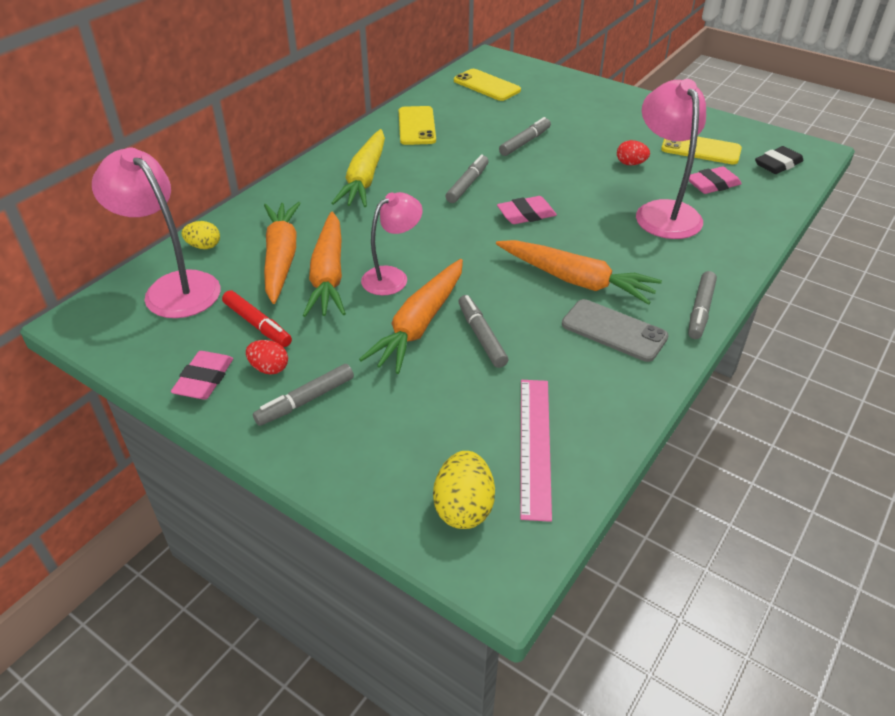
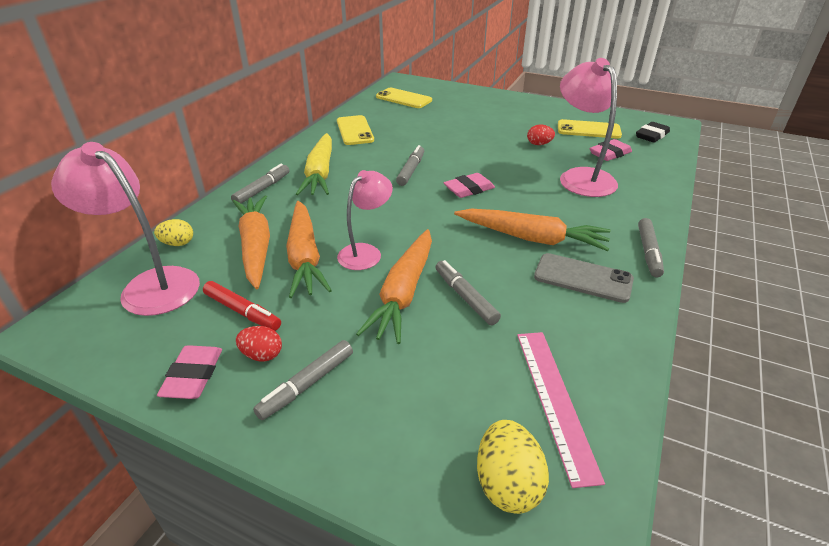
camera: 10 degrees left, 5 degrees down
grey marker [499,117,551,156] -> grey marker moved to [231,164,289,204]

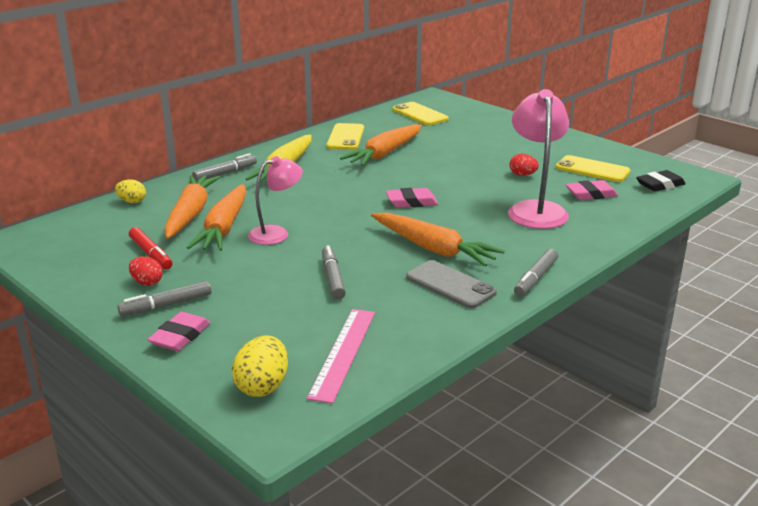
camera: 20 degrees right, 10 degrees down
pink lamp [51,142,200,316] -> none
pink eraser [157,345,222,399] -> pink eraser moved to [147,312,210,351]
orange carrot [356,229,432,344] -> orange carrot moved to [340,124,422,166]
grey marker [396,145,424,186] -> none

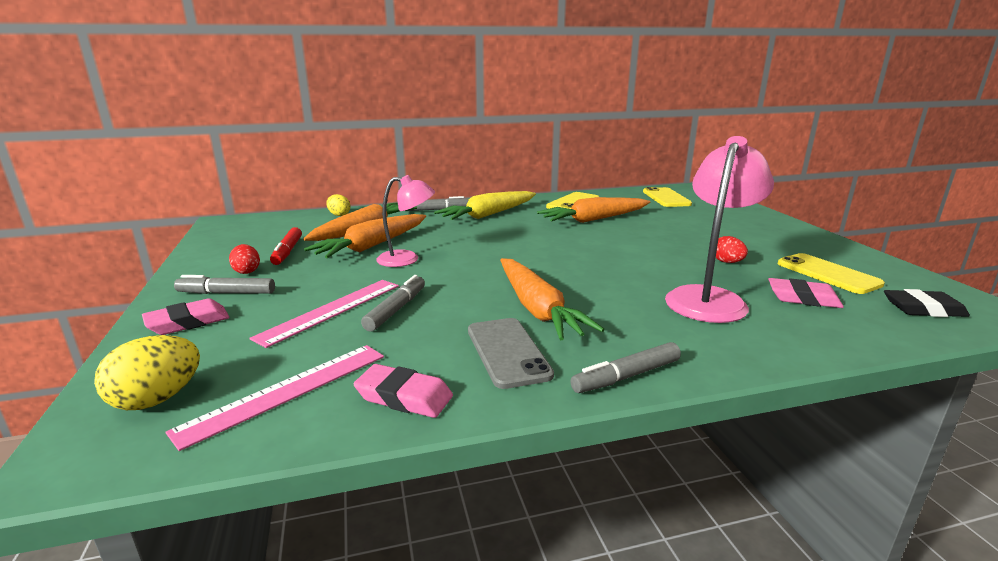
camera: 30 degrees right, 5 degrees down
pink eraser [386,188,438,208] -> pink eraser moved to [354,364,453,418]
none -> pink ruler [249,280,399,348]

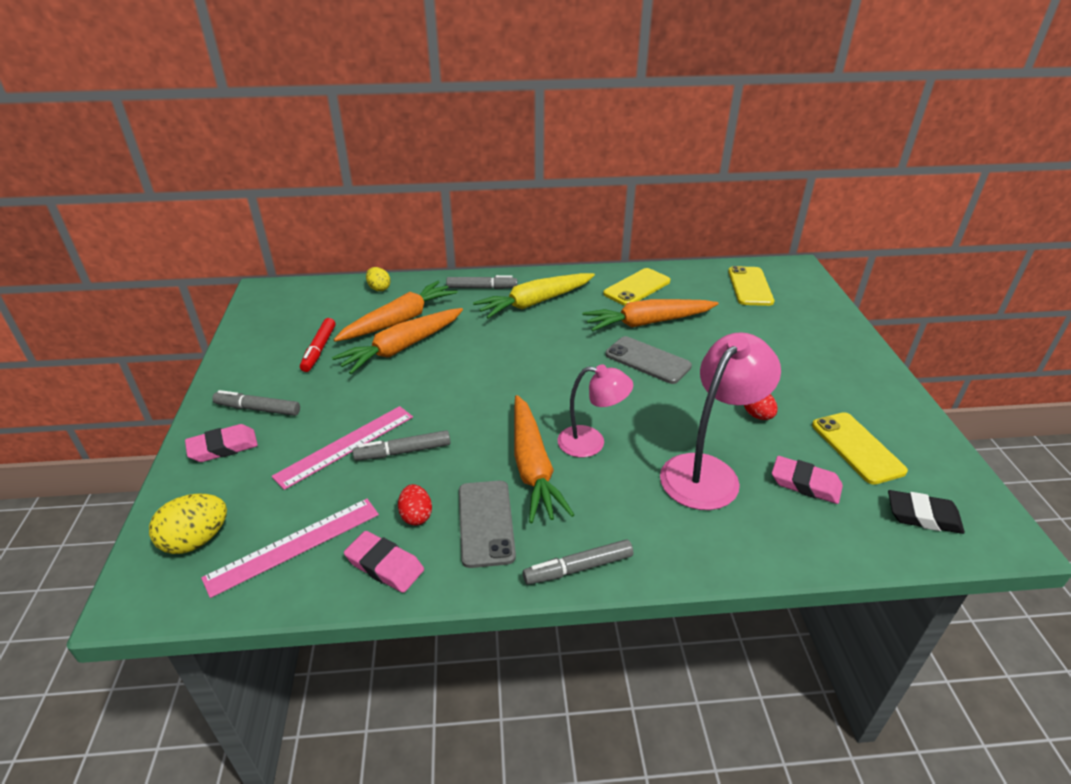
camera: 10 degrees right, 15 degrees up
red egg [229,244,260,274] -> red egg moved to [398,484,432,526]
grey marker [361,275,425,331] -> grey marker turned 135 degrees counterclockwise [352,430,450,461]
pink lamp [376,175,435,267] -> pink lamp moved to [558,364,633,457]
none -> grey phone [605,336,692,384]

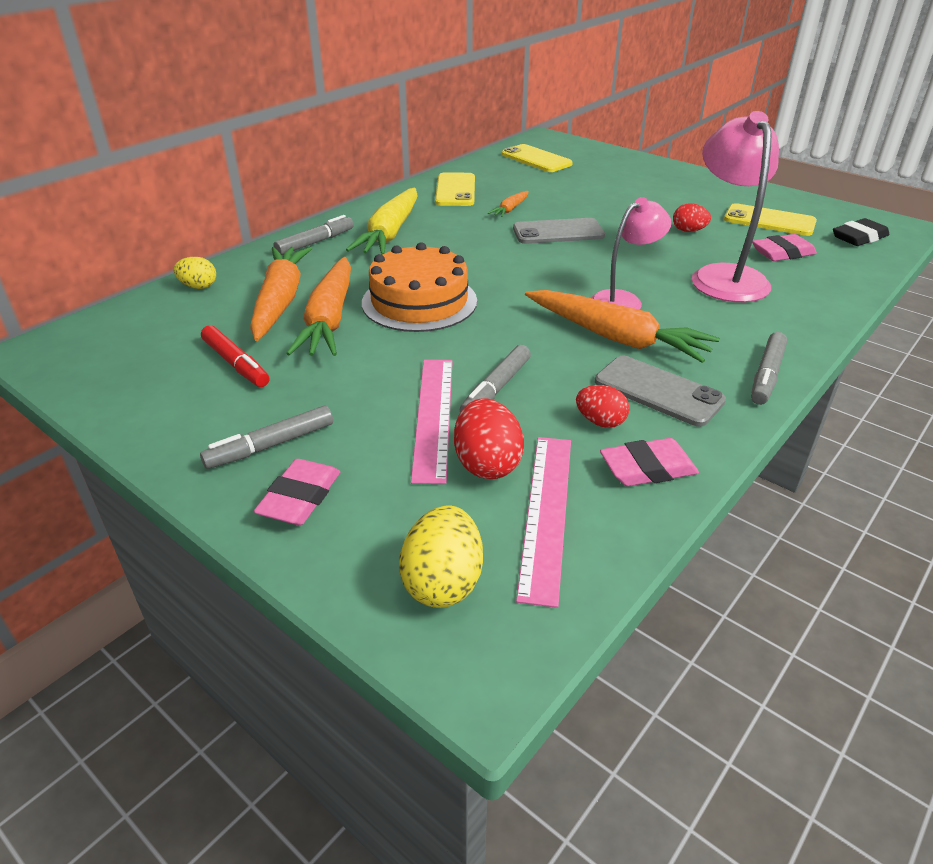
camera: 45 degrees left, 0 degrees up
orange carrot [582,299,719,331] -> orange carrot [488,191,529,217], size x0.47
none -> orange cake [362,242,477,332]
none -> red egg [454,399,524,479]

